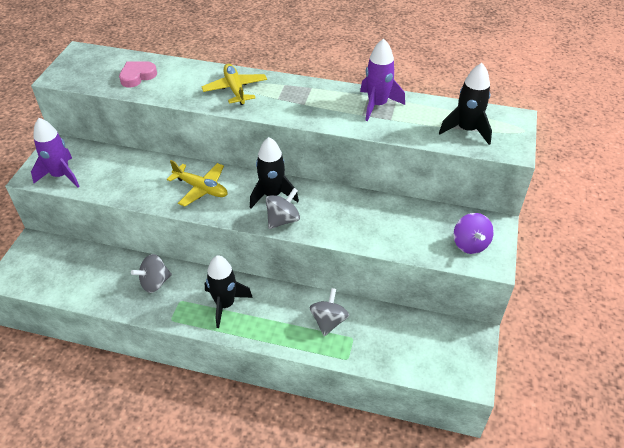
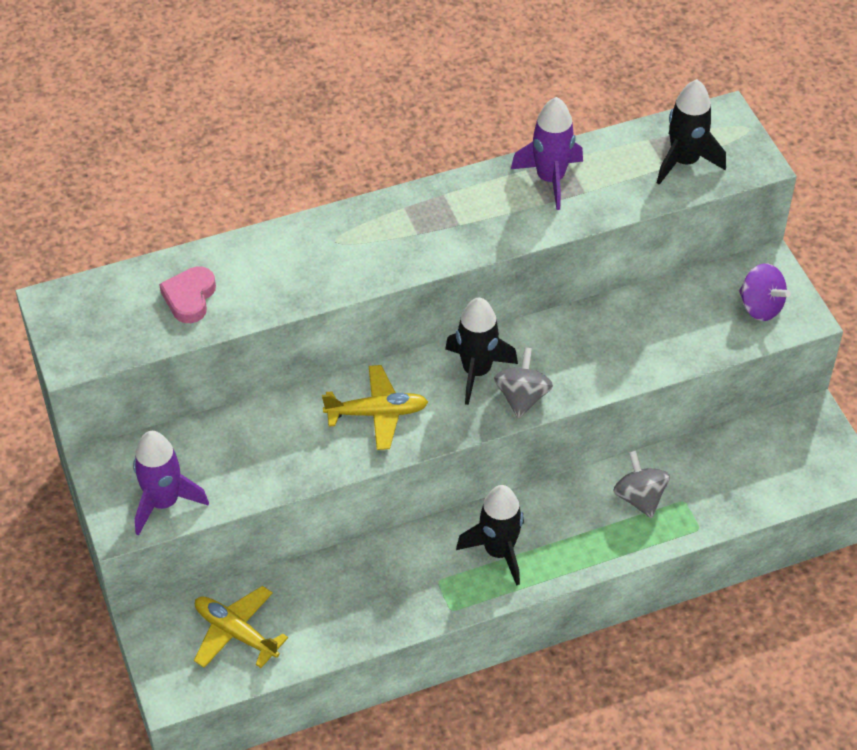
camera: 35 degrees left, 5 degrees up
grey spinning top [131,254,172,293] -> none
yellow plane [201,64,267,105] -> yellow plane moved to [194,586,288,668]

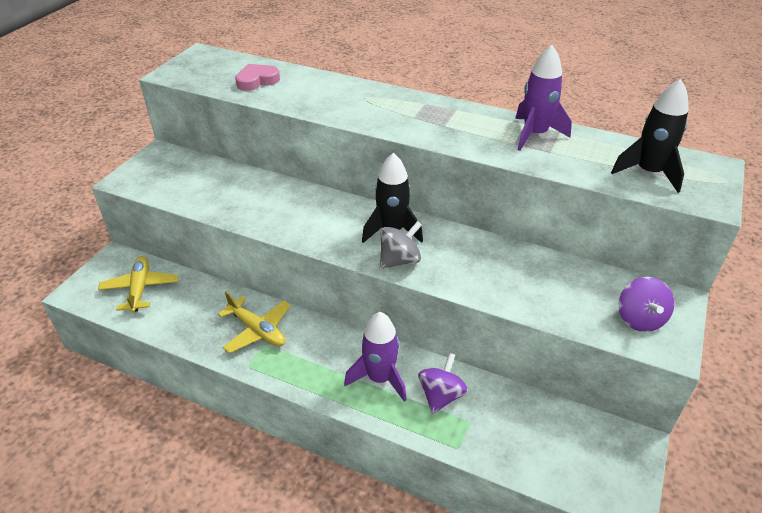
camera: 45 degrees right, 10 degrees down
purple rocket [133,431,209,535] -> purple rocket moved to [344,312,407,402]
yellow plane [322,365,428,450] -> yellow plane moved to [218,291,291,353]
black rocket [456,485,524,586] -> none
grey spinning top [613,450,670,518] -> purple spinning top [418,353,468,414]

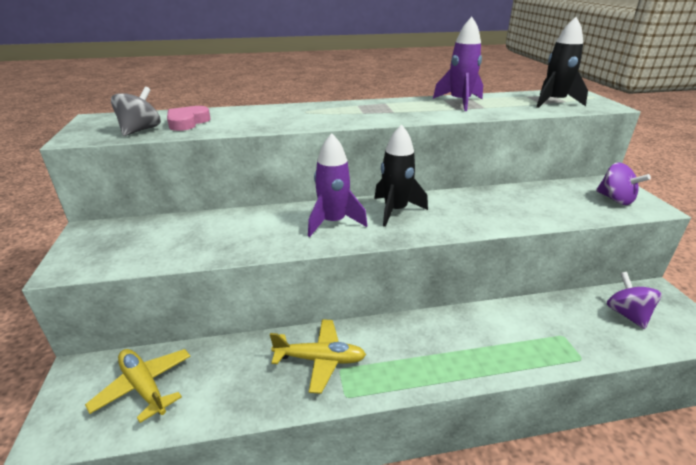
camera: 35 degrees left, 10 degrees down
purple rocket [344,312,407,402] -> purple rocket moved to [308,133,367,237]
grey spinning top [380,221,422,269] -> grey spinning top moved to [111,87,161,136]
purple spinning top [418,353,468,414] -> purple spinning top moved to [607,272,662,329]

